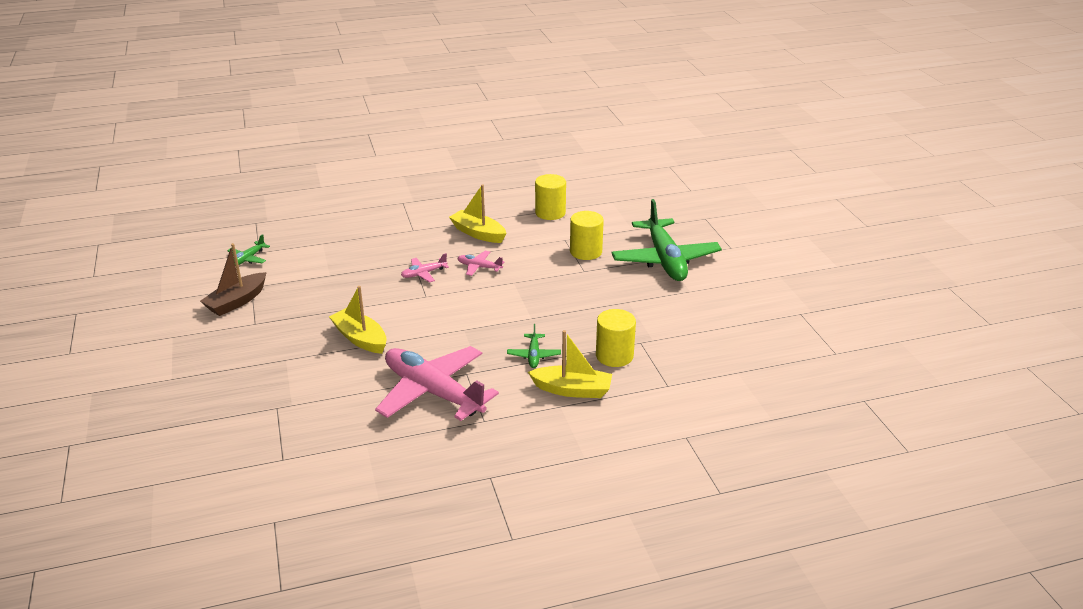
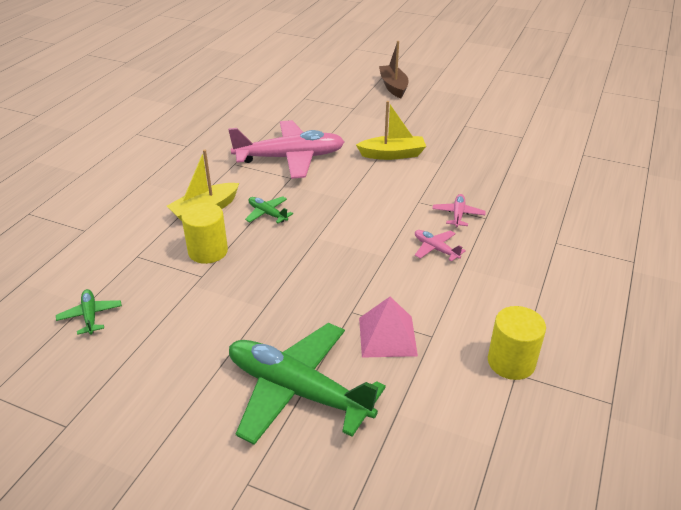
camera: 130 degrees right, 5 degrees up
brown boat [200,243,267,316] -> brown boat moved to [379,41,408,98]
green plane [227,234,270,266] -> green plane moved to [56,289,122,335]
yellow boat [449,184,506,243] -> none
pink plane [457,251,505,276] -> pink plane turned 105 degrees counterclockwise [415,230,466,262]
yellow cylinder [570,211,604,260] -> pink pyramid [359,296,418,358]

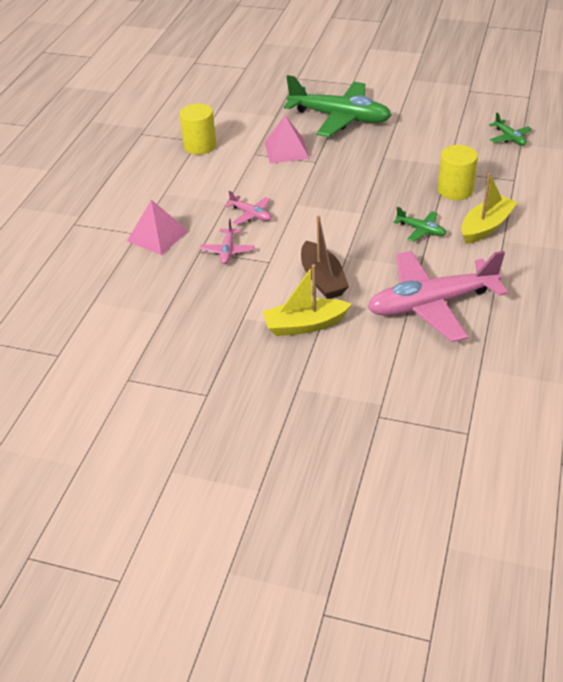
camera: 175 degrees right, 5 degrees up
brown boat [379,41,408,98] -> brown boat moved to [301,215,349,299]
none -> pink pyramid [127,200,188,255]

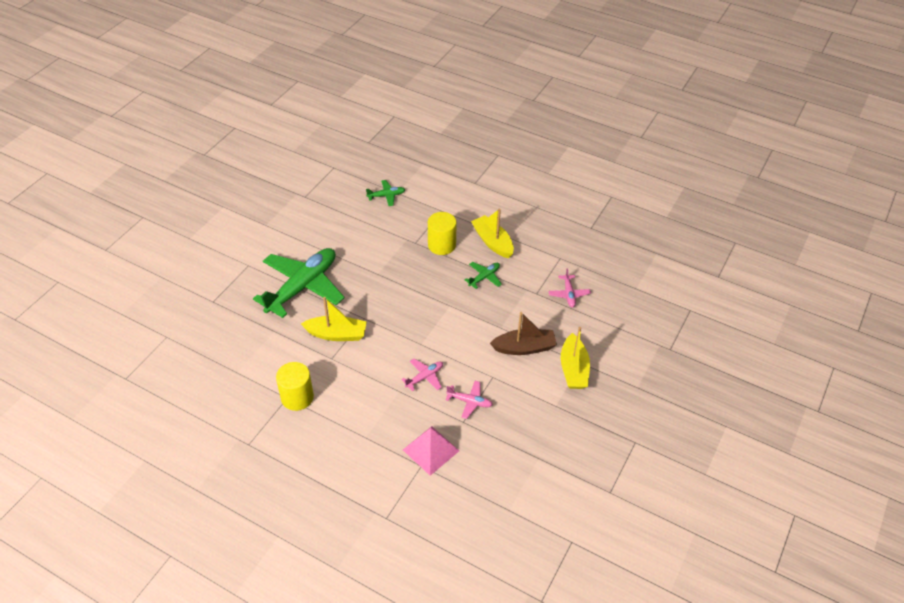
camera: 80 degrees left, 5 degrees up
pink pyramid [264,115,310,164] -> yellow boat [301,297,367,341]
pink plane [367,251,508,342] -> pink plane [548,268,591,308], size x0.43

